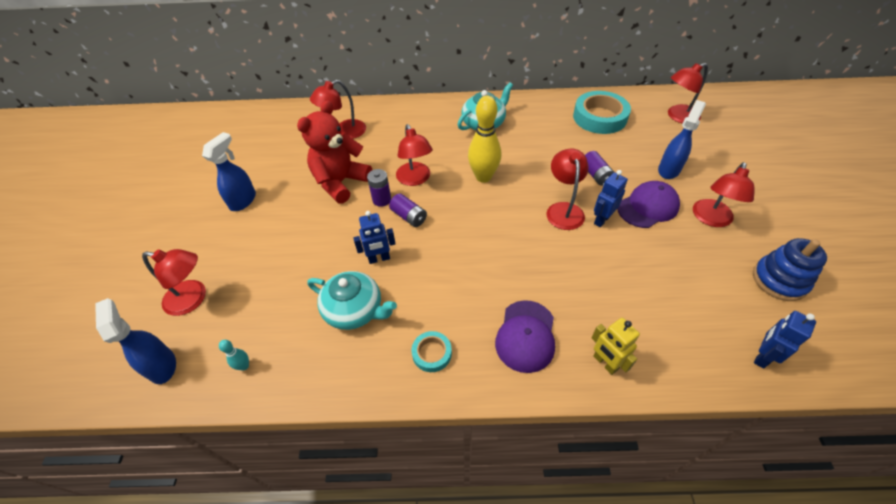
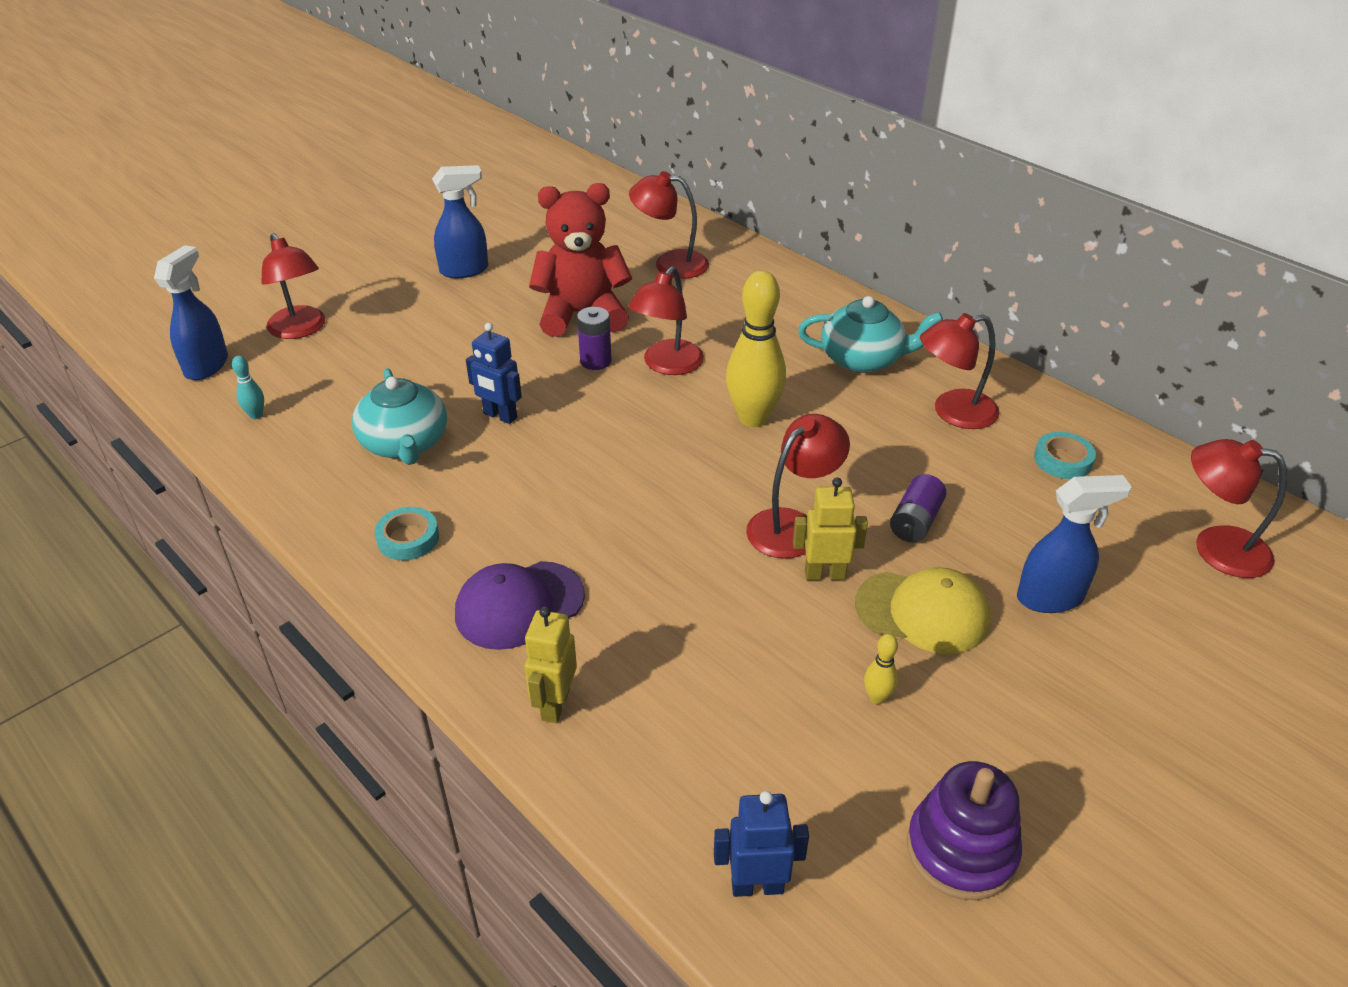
camera: 45 degrees right, 10 degrees down
purple battery [389,194,427,227] -> none
turquoise tape [573,91,631,134] -> turquoise tape [1034,432,1096,479], size x0.50
blue robot [594,170,628,227] -> yellow robot [793,477,868,580]
purple cap [617,181,680,228] -> yellow cap [855,567,990,654]
red lamp [693,162,755,227] -> red lamp moved to [920,313,999,429]
blue stacking toy [753,238,827,301] -> purple stacking toy [907,761,1022,900]
none -> yellow bowling pin [864,634,898,704]

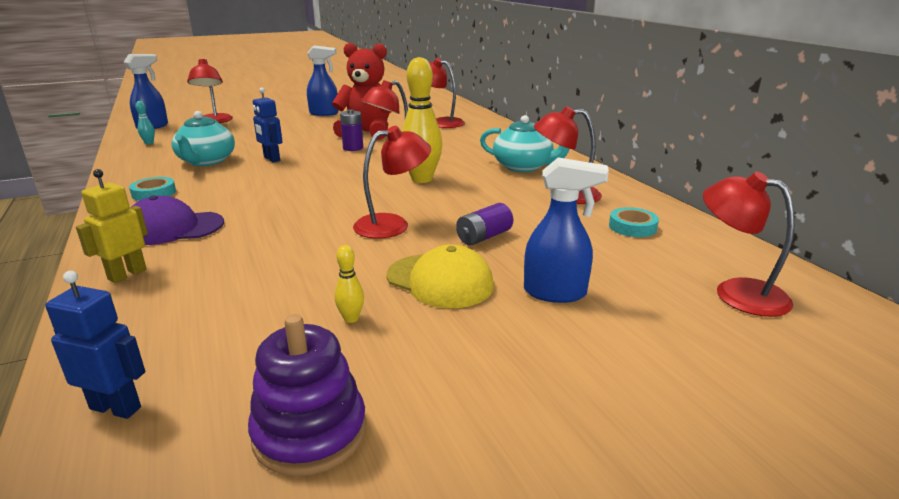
camera: 20 degrees right, 15 degrees down
yellow robot [793,477,868,580] -> none

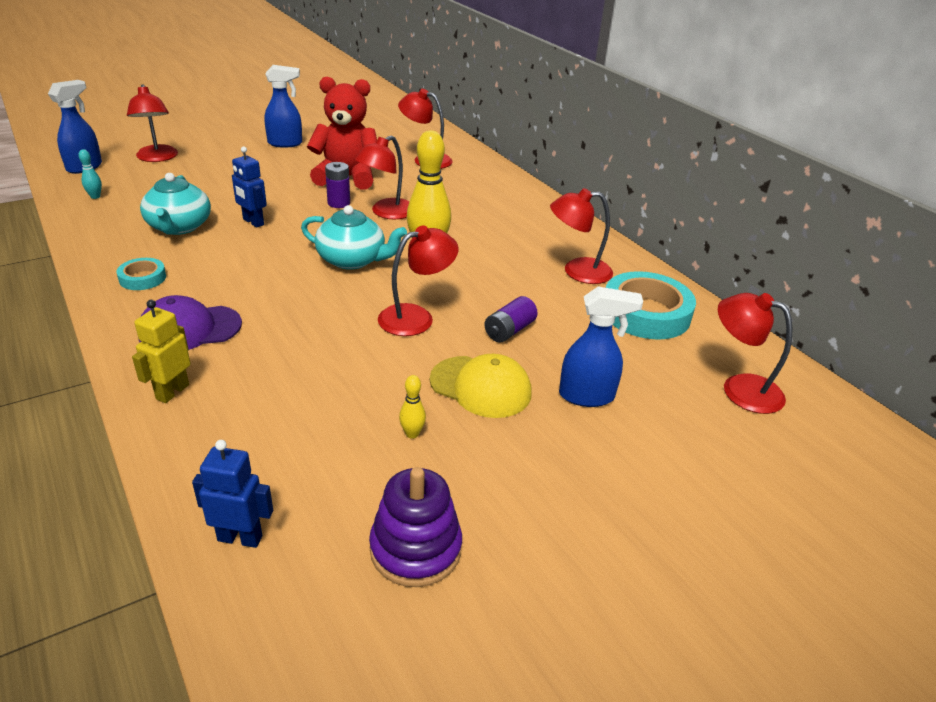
camera: 10 degrees left, 10 degrees up
turquoise teapot [480,115,569,172] -> turquoise teapot moved to [301,205,407,270]
turquoise tape [609,207,659,237] -> turquoise tape [606,271,696,340], size x2.00

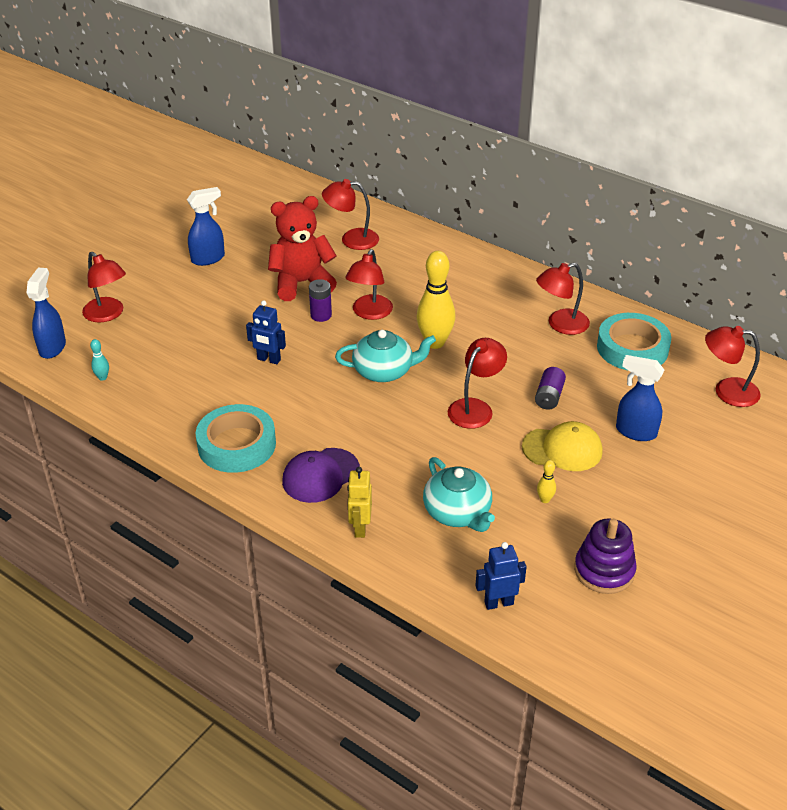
camera: 20 degrees left, 5 degrees up
turquoise tape [116,258,166,290] -> turquoise tape [196,404,276,473], size x2.00
turquoise teapot [140,173,211,235] -> turquoise teapot moved to [423,457,495,532]
blue spray bottle [559,286,643,407] -> blue spray bottle turned 135 degrees counterclockwise [616,355,664,441]

